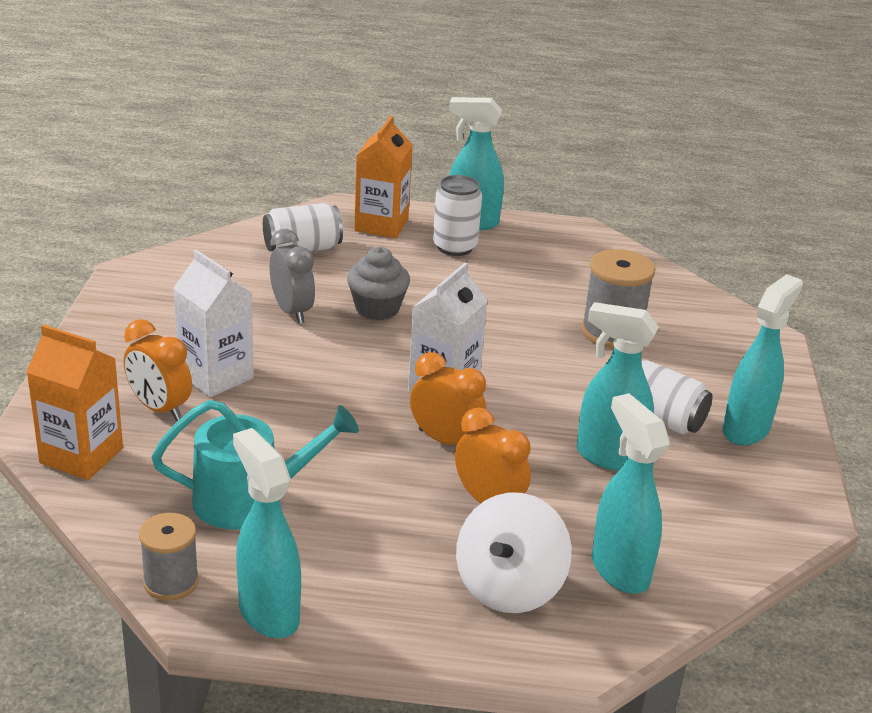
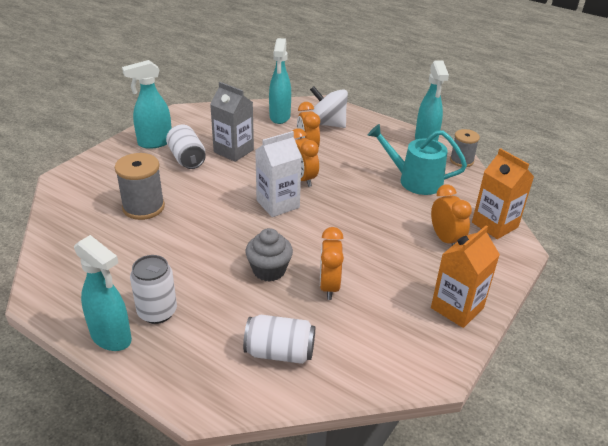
camera: 150 degrees left, 5 degrees up
white carton [173,250,254,397] -> none
grey clock [270,229,315,324] -> orange clock [320,227,344,300]
orange carton [354,116,412,238] -> orange carton moved to [431,226,500,328]
white spinning top [456,493,572,613] -> white spinning top turned 120 degrees counterclockwise [310,86,348,128]
turquoise spray bottle [576,302,659,471] -> grey carton [210,82,254,162]

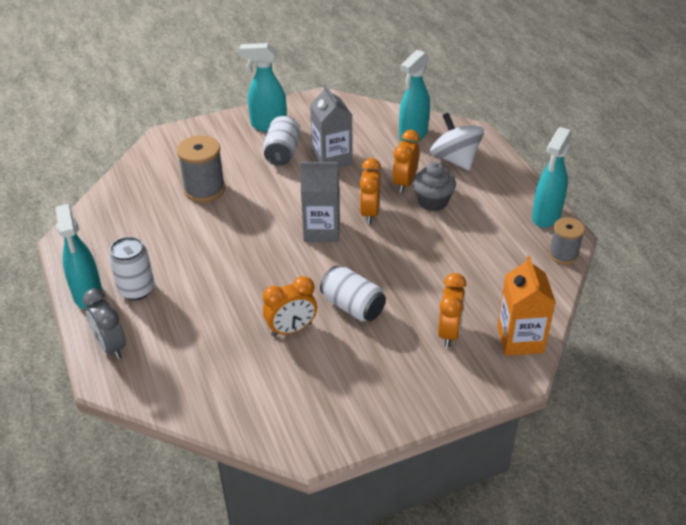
camera: 35 degrees right, 5 degrees up
white can [243,315,315,364] -> white can moved to [320,266,386,322]
grey cupcake [245,228,293,282] -> grey cupcake moved to [413,162,456,211]
white carton [255,131,301,217] -> grey carton [301,162,340,242]
orange clock [320,227,344,300] -> orange clock turned 150 degrees counterclockwise [263,276,317,337]
turquoise watering can [368,124,467,195] -> none
orange carton [431,226,500,328] -> none
none -> grey clock [83,288,126,360]

